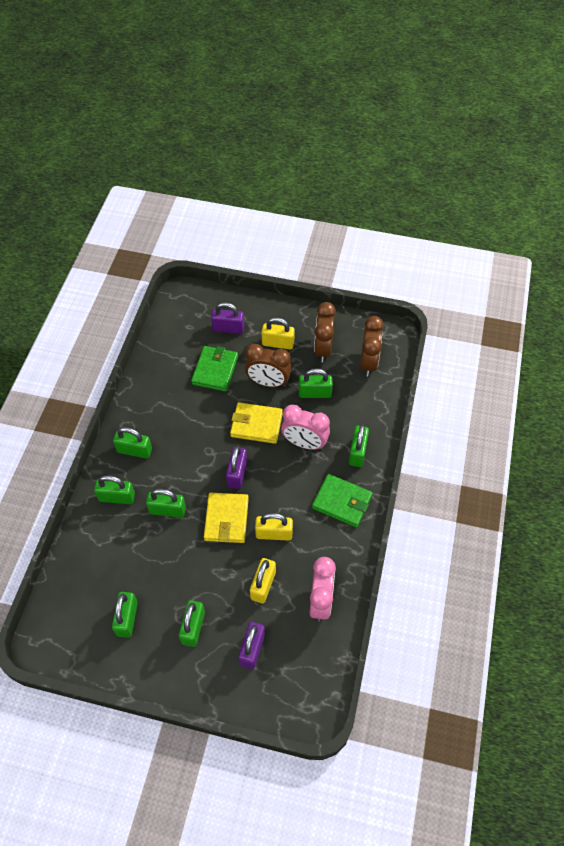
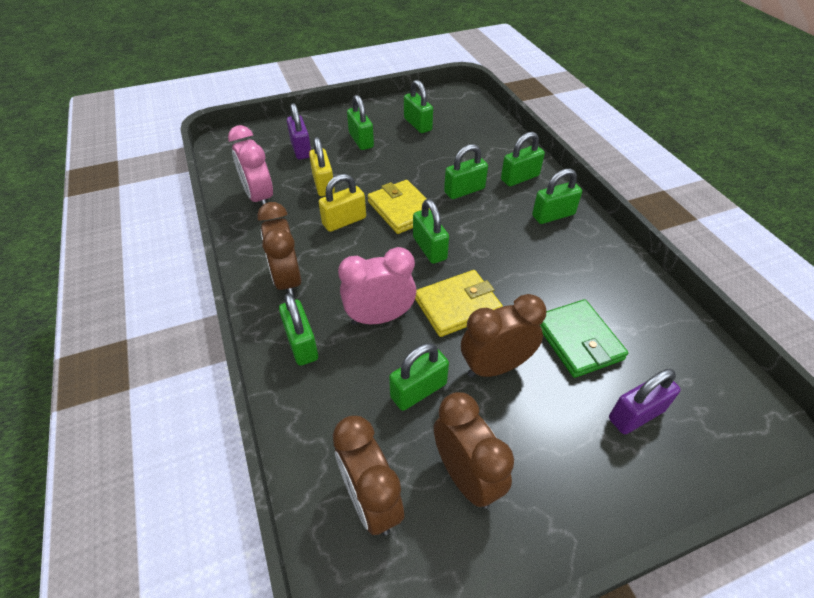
camera: 145 degrees right, 10 degrees down
purple padlock [226,446,247,489] -> green padlock [413,199,449,264]
yellow padlock [261,317,295,349] -> none
green wallet [312,474,373,528] -> brown clock [257,202,302,298]

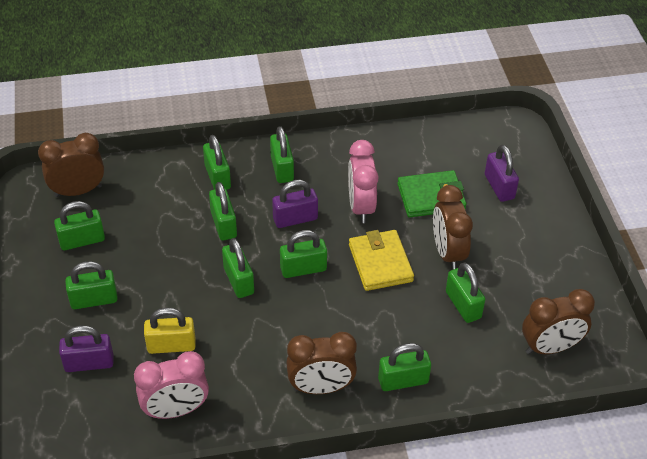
camera: 80 degrees left, 0 degrees up
yellow padlock [319,174,366,232] -> none
pink clock [338,247,416,325] -> pink clock moved to [348,140,379,223]
yellow wallet [368,180,427,234] -> green padlock [222,238,254,298]
brown clock [434,392,514,509] -> brown clock moved to [38,133,104,197]
none -> purple padlock [272,180,318,228]

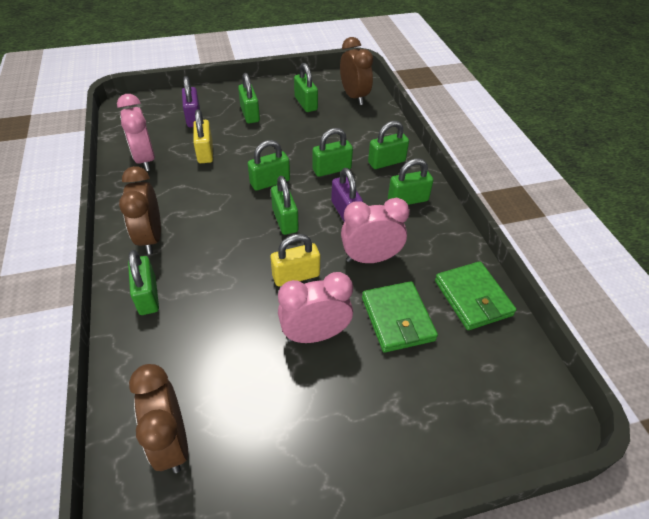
camera: 85 degrees right, 0 degrees up
yellow wallet [349,230,414,291] -> yellow padlock [271,234,320,286]
brown clock [433,185,473,270] -> pink clock [278,272,353,343]
green padlock [446,262,485,323] -> none
purple padlock [485,145,519,202] -> none
none -> green wallet [435,261,517,330]

